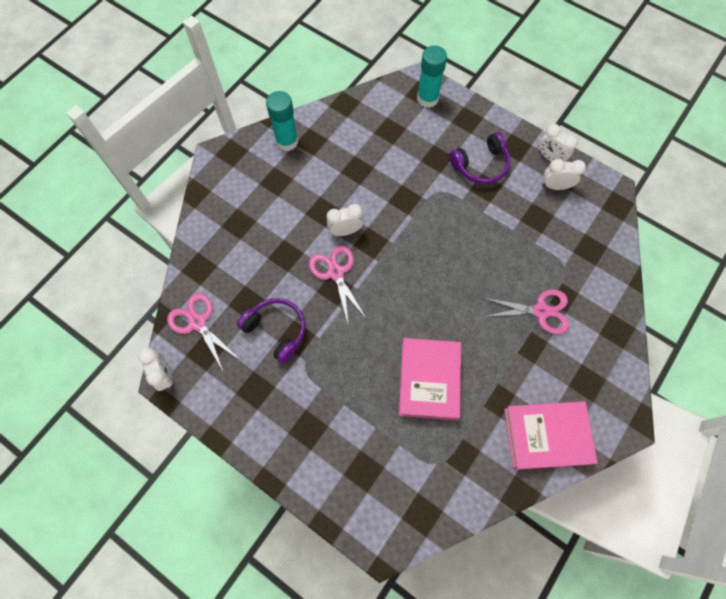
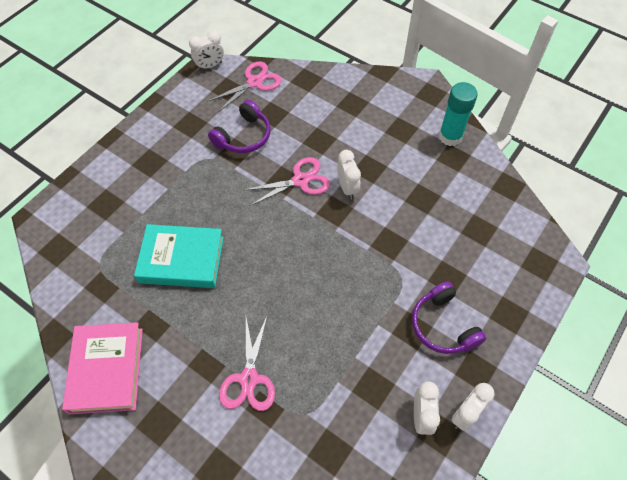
camera: 90 degrees right, 10 degrees down
pink book [399,338,461,420] -> turquoise book [134,224,224,288]
turquoise glue stick [417,46,447,108] -> none

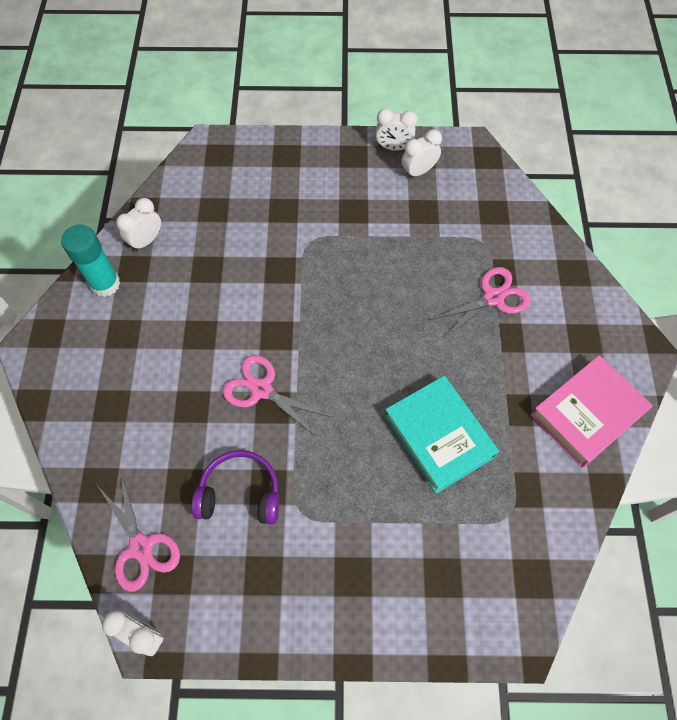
camera: 125 degrees left, 5 degrees up
pink scissors [207,62,282,112] -> pink scissors turned 135 degrees counterclockwise [98,473,180,592]
white clock [337,150,361,200] -> white clock moved to [116,198,161,252]
purple headphones [412,282,486,354] -> none

